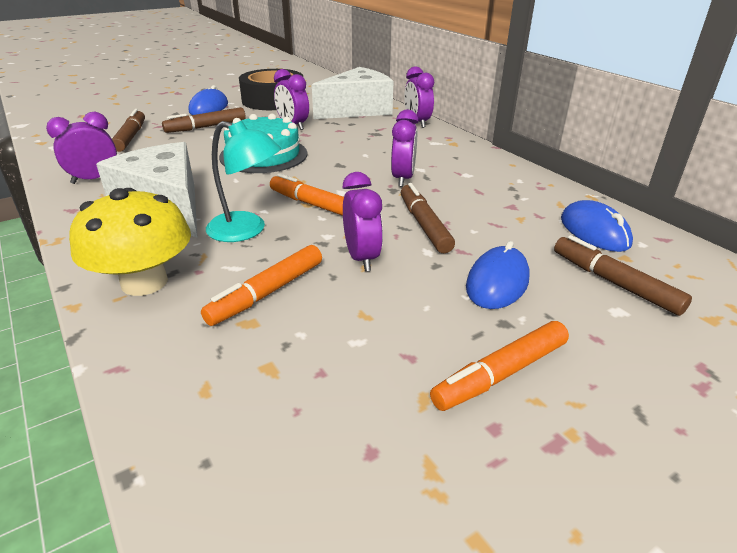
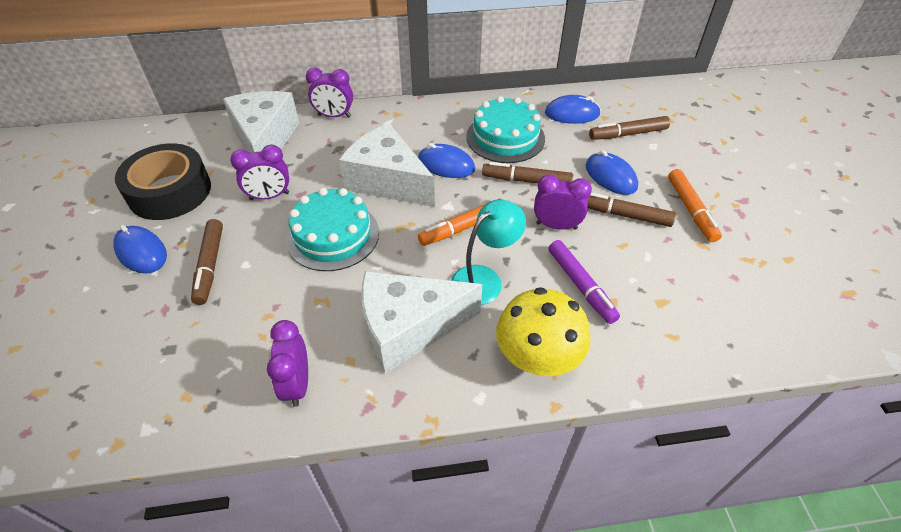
camera: 65 degrees left, 15 degrees up
brown marker [112,109,145,152] -> brown marker moved to [587,193,676,227]
orange marker [201,245,322,326] -> purple marker [548,240,620,324]
purple clock [391,110,418,187] -> blue mouse [418,143,475,178]
none -> white cheese [339,123,435,207]
none -> turquoise cake [466,96,545,163]

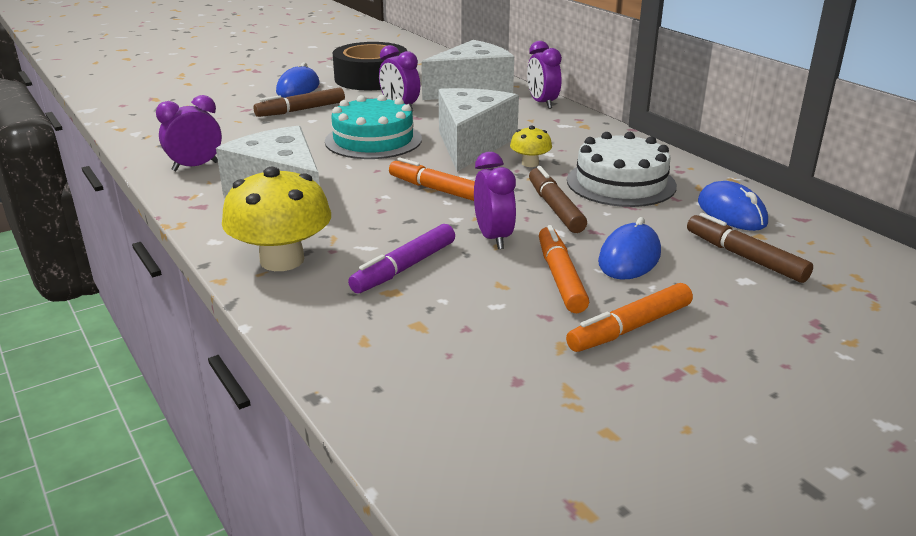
camera: 65 degrees right, 20 degrees down
blue mouse [418,143,475,178] -> yellow mushroom [510,126,552,167]
turquoise lamp [451,199,526,305] -> none
turquoise cake [466,96,545,163] -> white cake [567,132,677,207]
brown marker [587,193,676,227] -> orange marker [539,225,589,313]

